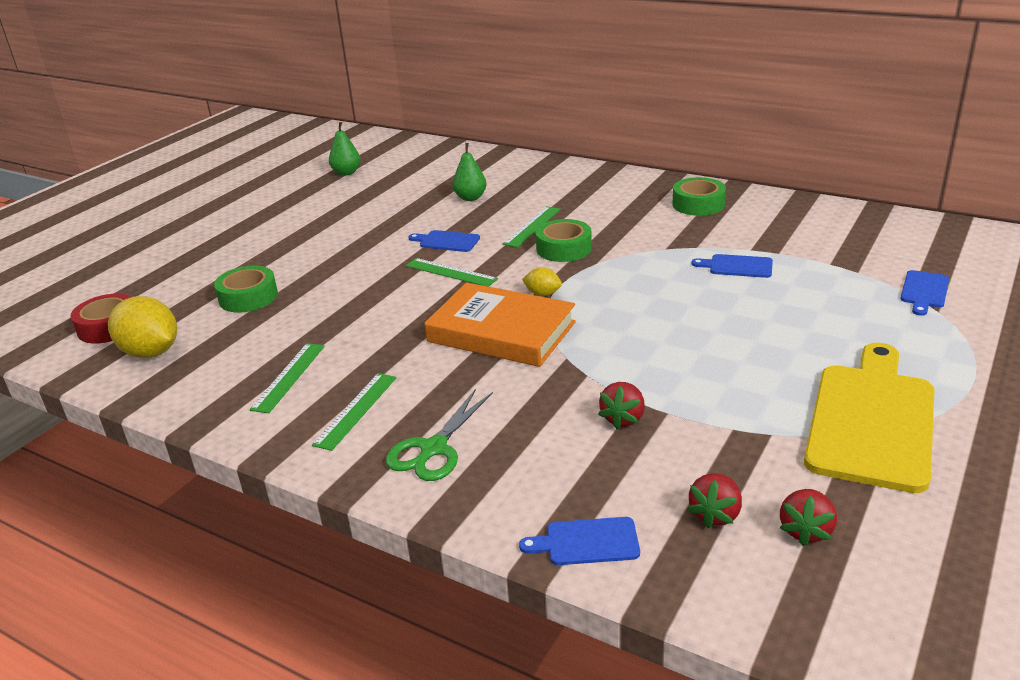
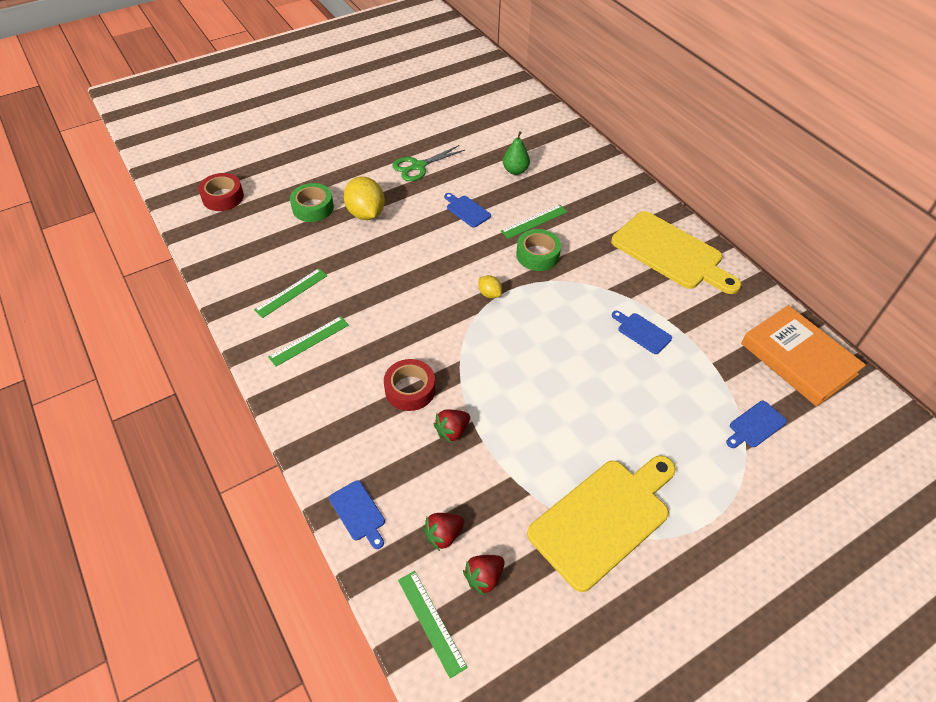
camera: 25 degrees right, 20 degrees up
yellow lemon [108,296,177,358] -> yellow lemon moved to [344,177,385,220]
green pear [329,122,361,175] -> none
green scissors [385,389,493,481] -> green scissors moved to [392,145,465,181]
green ruler [406,258,498,287] -> green ruler moved to [398,571,468,678]
orange book [424,283,576,367] -> orange book moved to [741,305,866,407]
blue cutting board [519,517,640,565] -> blue cutting board turned 150 degrees counterclockwise [329,481,385,549]
green tape [672,177,726,216] -> yellow cutting board [611,211,741,294]
none -> red tape [384,359,435,411]

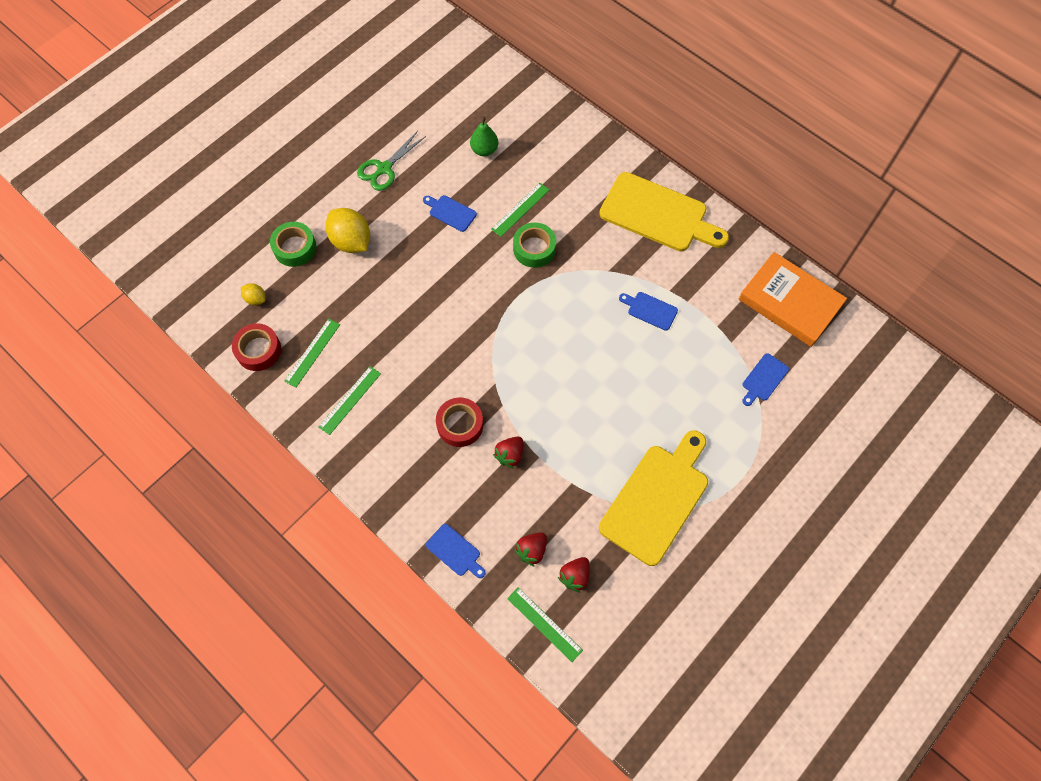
camera: 15 degrees left, 15 degrees up
red tape [198,173,244,211] -> red tape moved to [232,323,281,371]
yellow lemon [478,275,502,298] -> yellow lemon moved to [241,283,266,305]

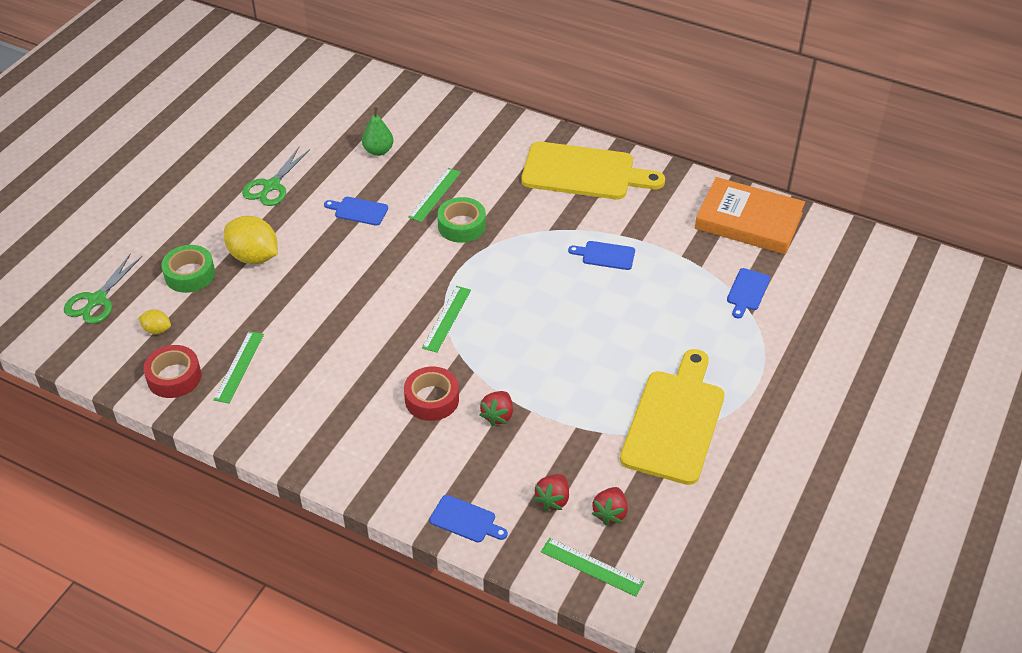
camera: 15 degrees left, 20 degrees down
green ruler [319,366,381,435] -> green ruler moved to [422,286,471,353]
none -> green scissors [64,253,142,324]

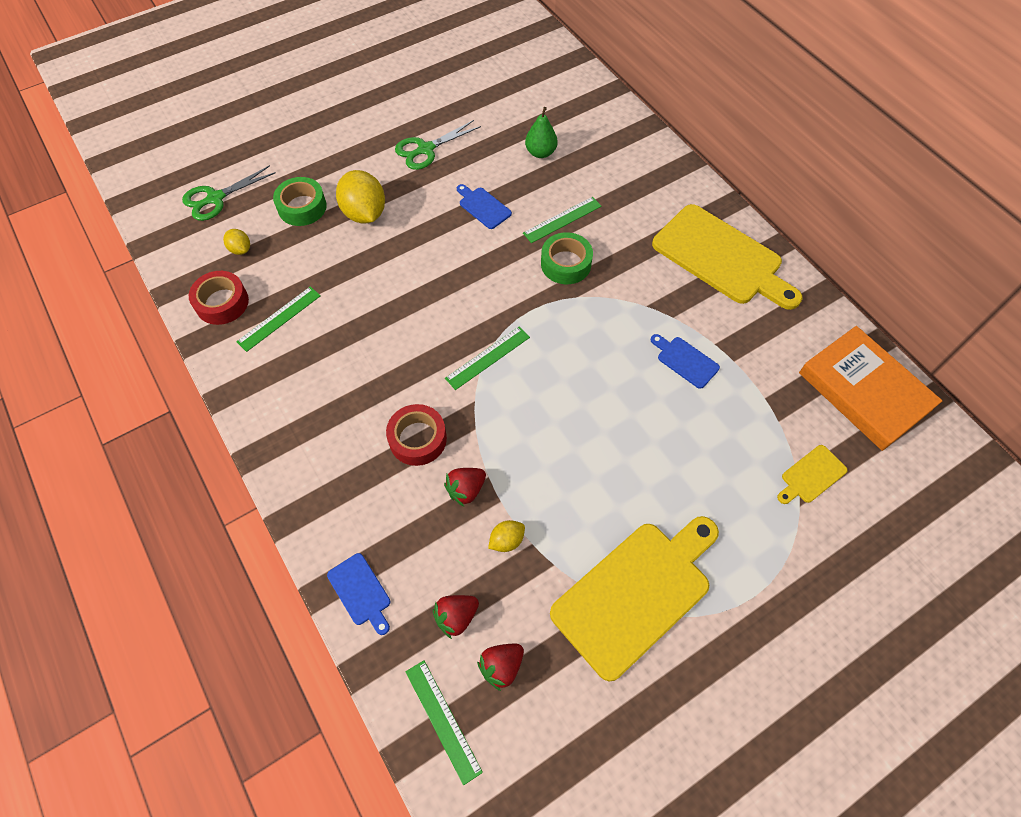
camera: 30 degrees right, 15 degrees up
blue cutting board [727,268,770,319] -> yellow cutting board [777,445,848,504]
none -> yellow lemon [488,520,525,552]

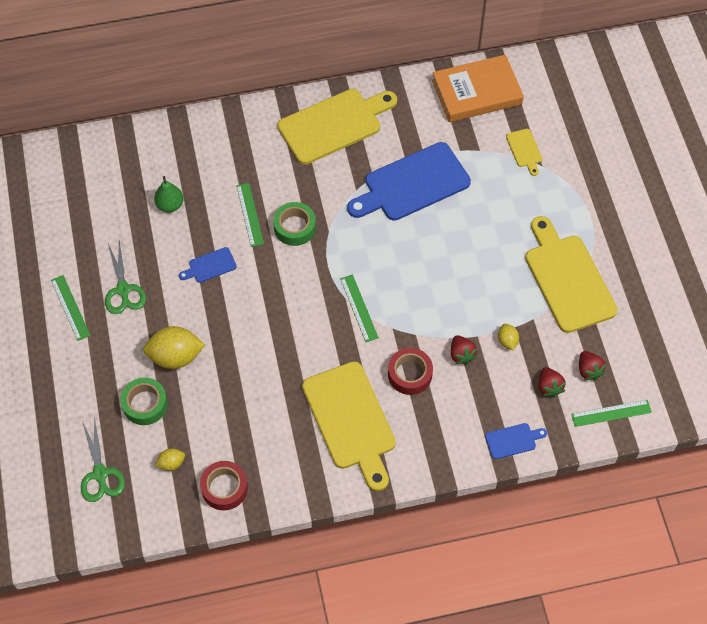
camera: 70 degrees left, 0 degrees up
green ruler [236,286,321,352] -> green ruler moved to [51,275,91,341]
blue cutting board [651,334,720,389] -> blue cutting board [347,142,471,221], size x2.27
none -> yellow cutting board [302,361,396,491]

